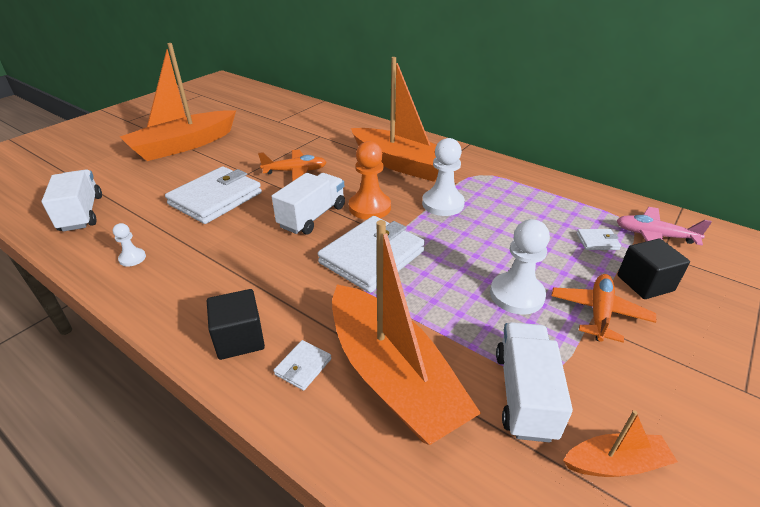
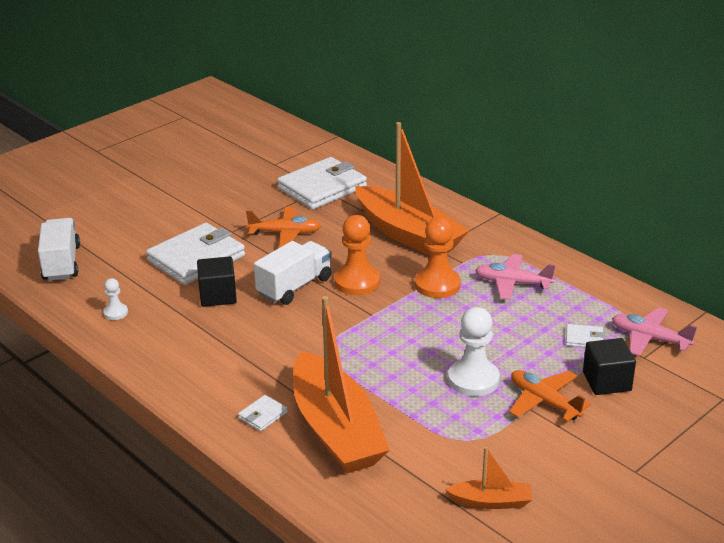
camera: 10 degrees right, 5 degrees down
orange boat [120,43,236,161] -> none
black cube [207,289,265,360] -> black cube moved to [197,256,237,307]
white wallet [318,216,425,293] -> white wallet moved to [277,157,367,209]
white pawn [422,138,465,216] -> orange pawn [415,217,461,298]
white truck [496,322,573,443] -> none
orange plane [551,274,657,343] -> orange plane turned 75 degrees counterclockwise [509,370,591,422]
none -> pink plane [475,254,555,300]

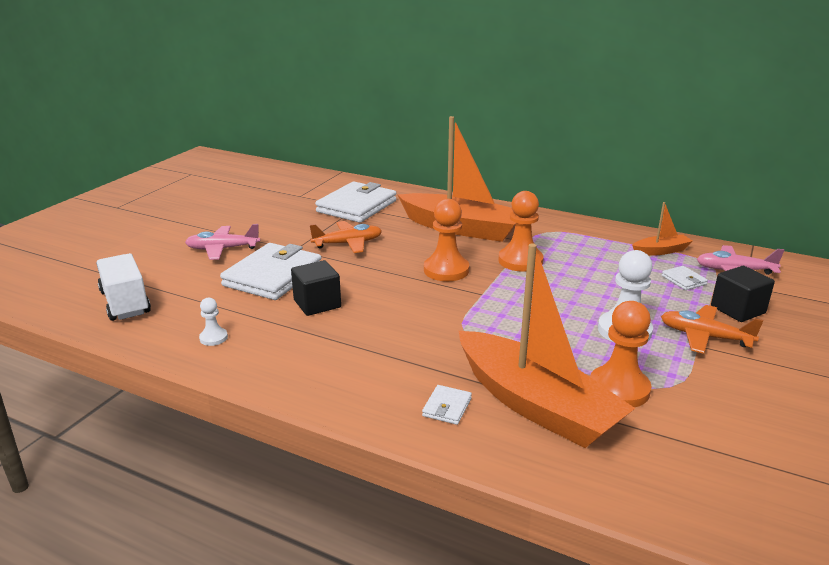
camera: 20 degrees left, 5 degrees down
white truck [254,241,332,305] -> none
orange boat [445,447,532,509] -> orange boat moved to [632,202,693,256]
pink plane [475,254,555,300] -> pink plane moved to [185,224,260,260]
white wallet [566,324,604,347] -> white wallet turned 75 degrees clockwise [662,266,708,290]
none -> orange pawn [590,301,652,407]

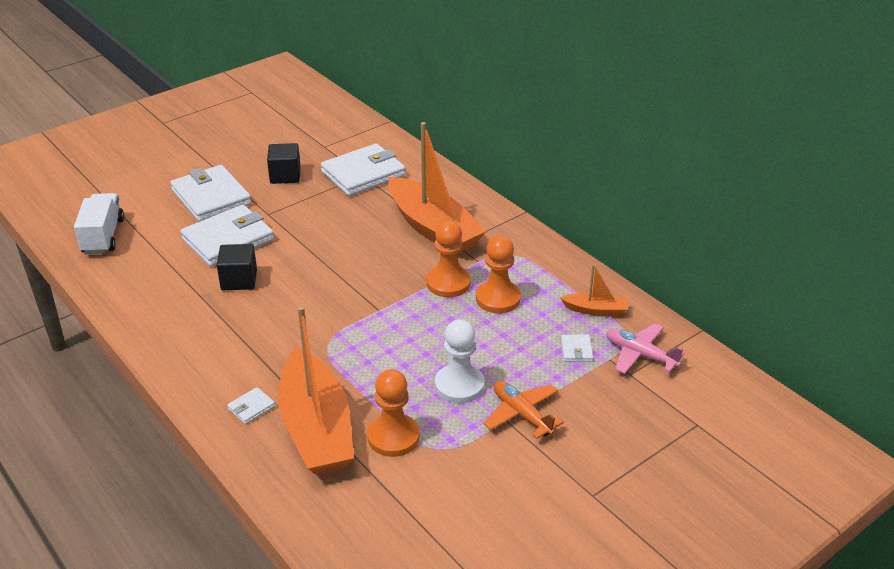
camera: 25 degrees right, 10 degrees up
pink plane [185,224,260,260] -> white wallet [170,165,252,222]
white pawn [199,298,228,346] -> none
orange plane [310,221,382,253] -> none
orange pawn [424,199,469,281] -> orange pawn moved to [476,236,521,313]
black cube [711,266,775,322] -> black cube moved to [267,143,301,184]

